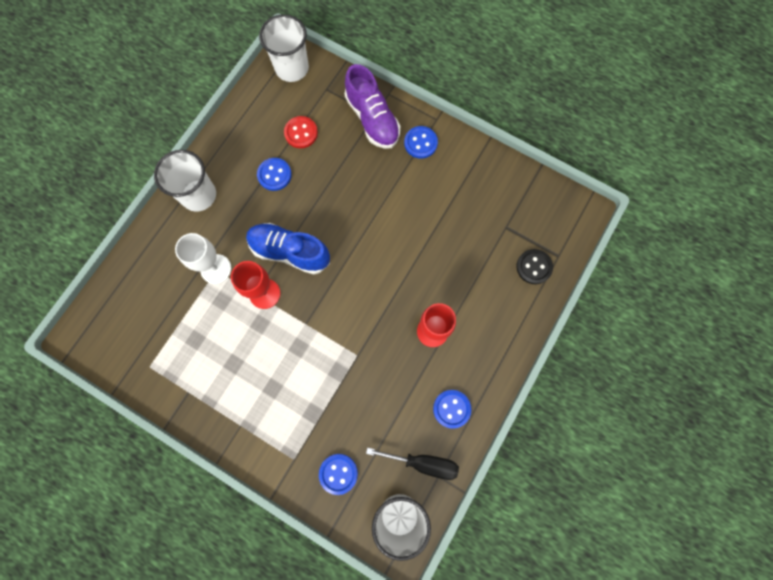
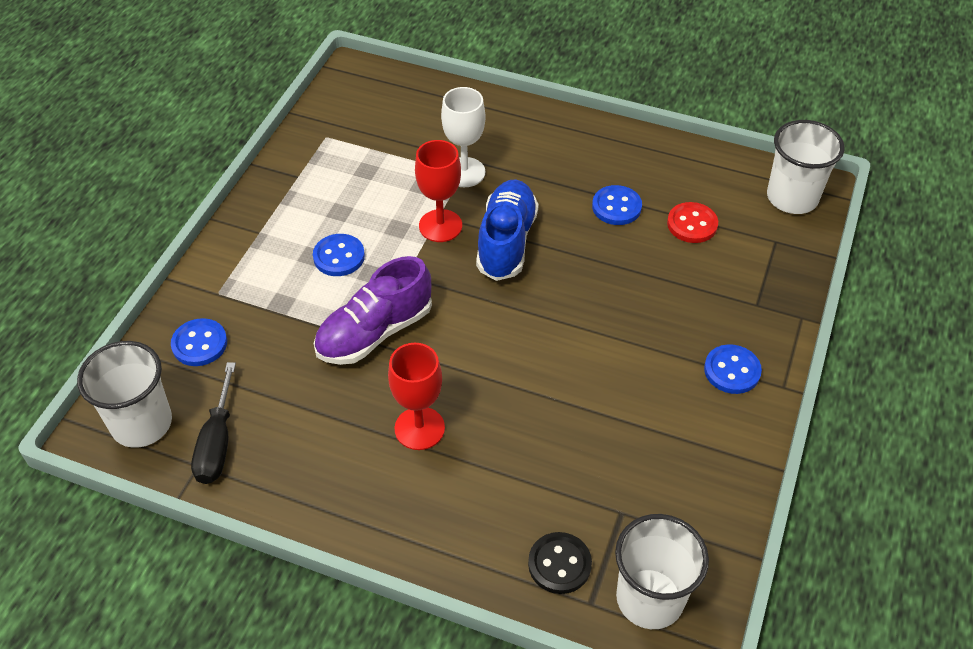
camera: 80 degrees right, 25 degrees down
white cup [154,150,216,212] -> white cup moved to [615,514,709,629]
purple shoe [345,64,401,149] -> purple shoe moved to [314,256,432,365]
blue button [433,390,471,429] -> blue button moved to [313,234,365,276]

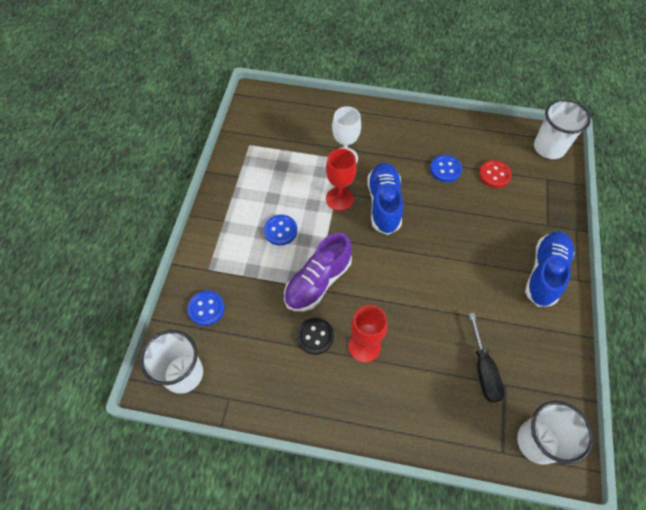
camera: 10 degrees left, 10 degrees up
black screwdriver [191,362,236,484] -> black screwdriver moved to [469,313,504,402]
black button [528,532,592,594] -> black button moved to [297,318,334,355]
blue button [704,344,762,394] -> blue shoe [525,231,575,307]

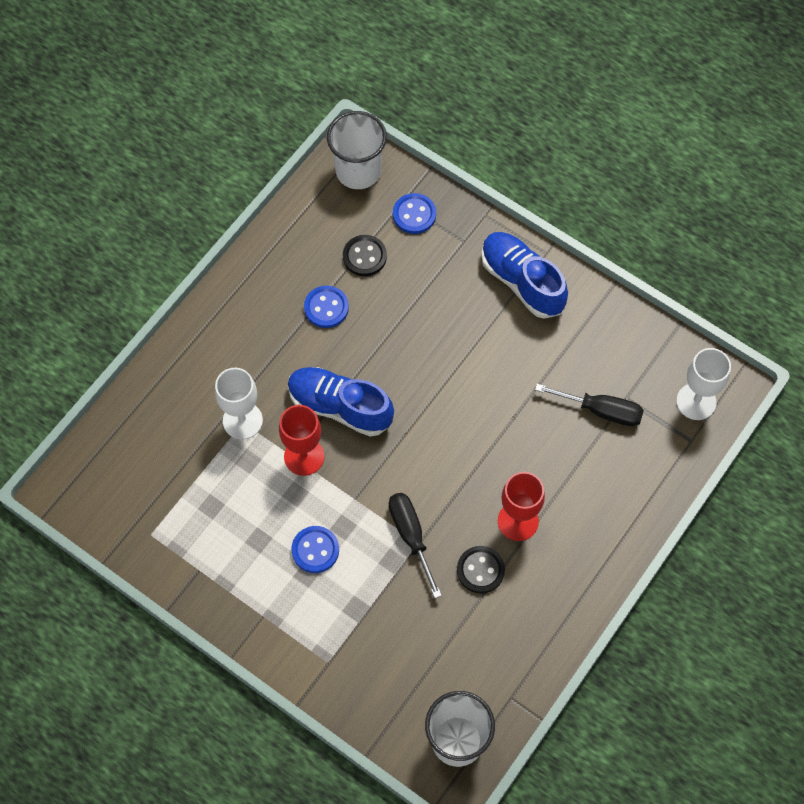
camera: 65 degrees left, 5 degrees up
blue button [187,291,225,326] -> blue button moved to [393,193,436,234]
purple shoe [284,233,352,311] -> black screwdriver [389,493,442,598]
red button [479,160,512,188] -> black button [343,235,387,276]
white cup [517,401,593,465] -> white goblet [676,348,731,420]

